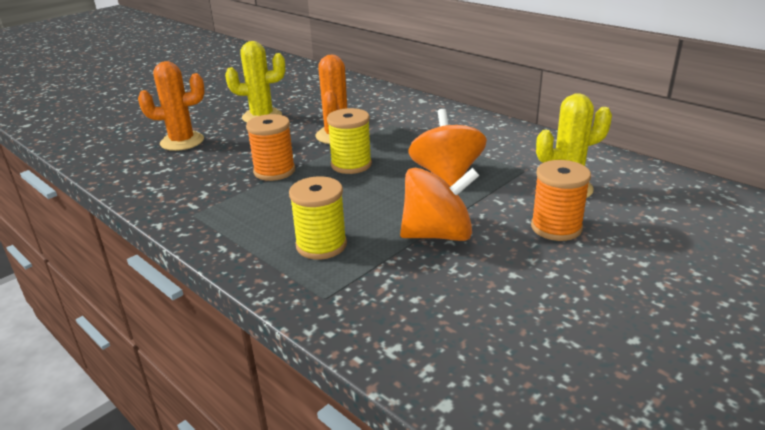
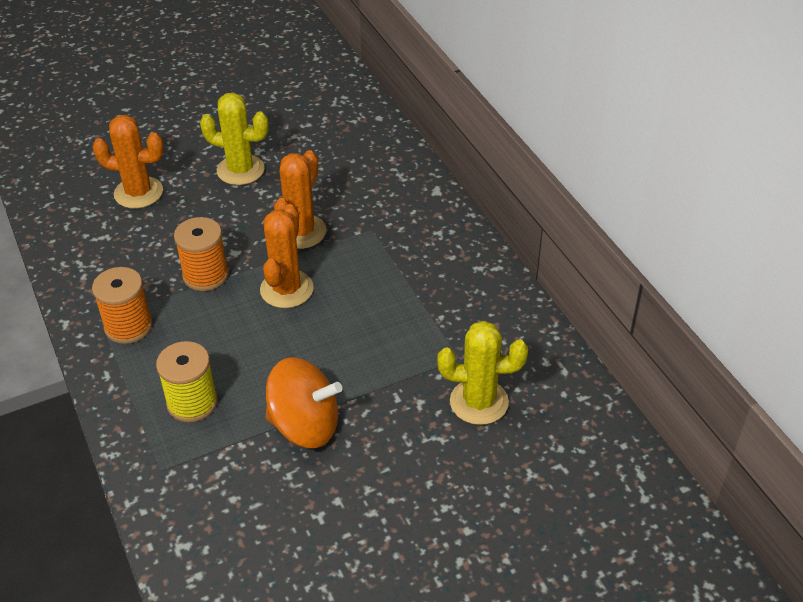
camera: 20 degrees right, 15 degrees up
yellow spool [327,108,372,174] -> orange cactus [260,204,314,308]
orange spinning top [408,109,487,186] -> none
orange spool [531,160,591,241] -> orange spool moved to [92,267,152,344]

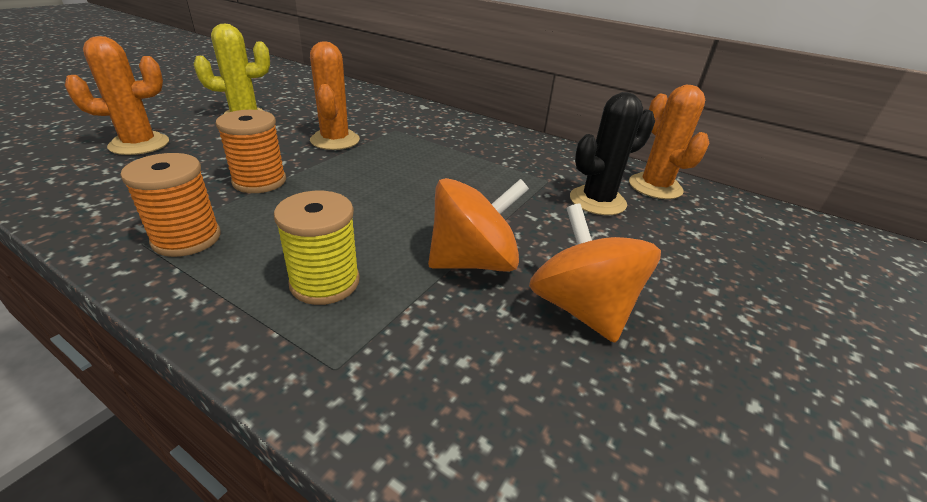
camera: 35 degrees left, 10 degrees down
orange cactus [260,204,314,308] -> orange cactus moved to [629,84,709,199]
yellow cactus [437,321,528,425] -> black cactus [570,92,655,215]
none -> orange spinning top [529,203,661,343]

